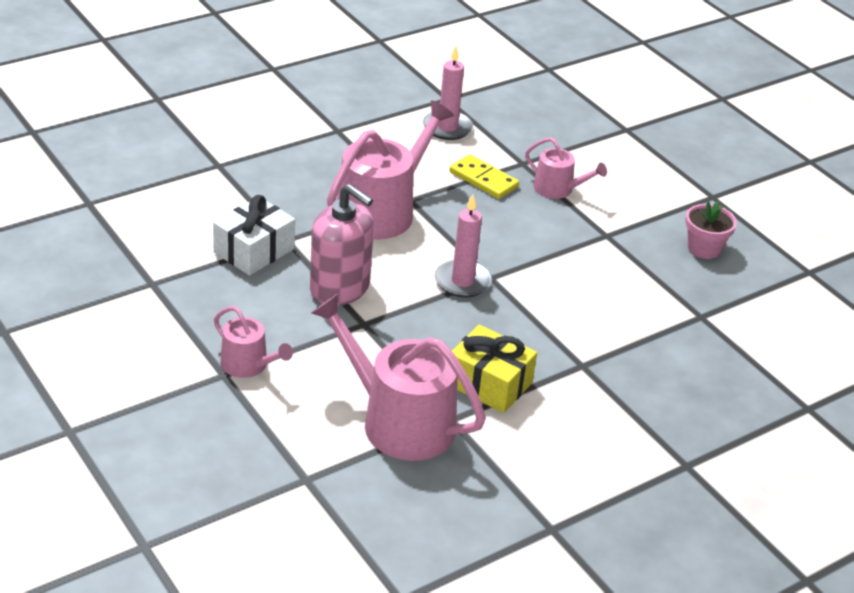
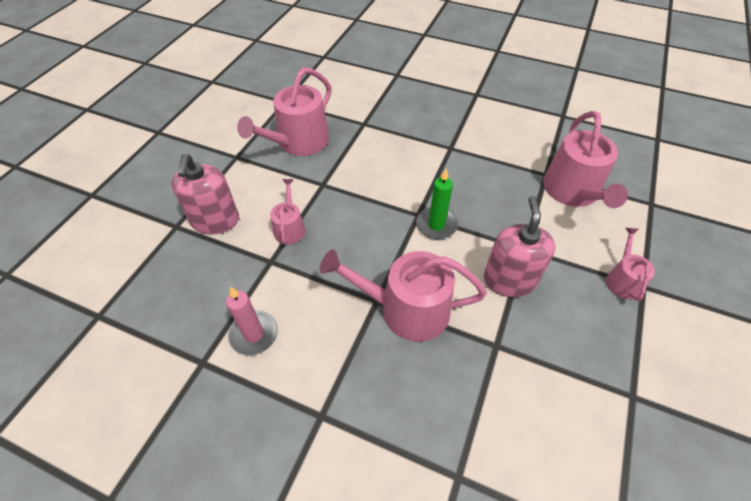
camera: 120 degrees left, 15 degrees up
white gift [213,195,295,275] -> none
pink candle [435,194,492,297] -> green candle [416,168,458,240]
yellow domino [449,154,519,199] -> none
yellow gift [452,325,537,413] -> none
pink flower pot [686,201,737,259] -> pink watering can [237,67,331,156]
none -> pink soap dispenser [171,154,239,235]

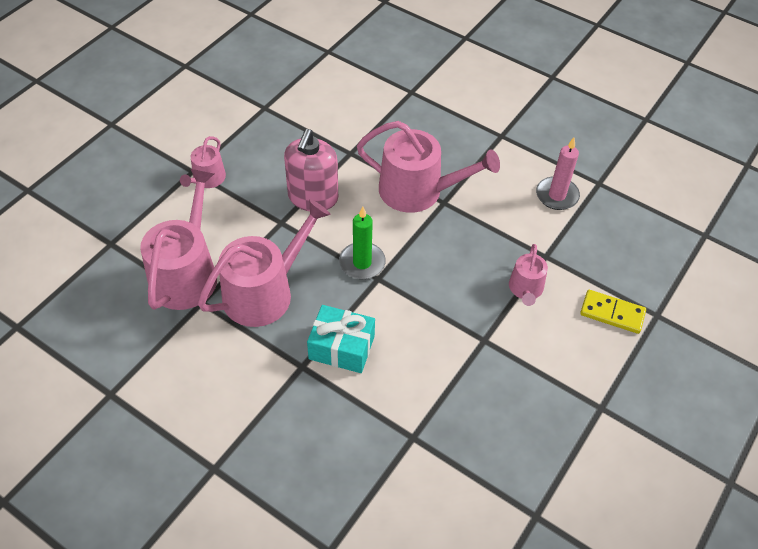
camera: 170 degrees left, 0 degrees up
pink soap dispenser [171,154,239,235] -> yellow domino [580,290,646,334]
pink watering can [237,67,331,156] -> pink watering can moved to [198,200,330,327]
none -> turquoise gift [307,305,375,373]

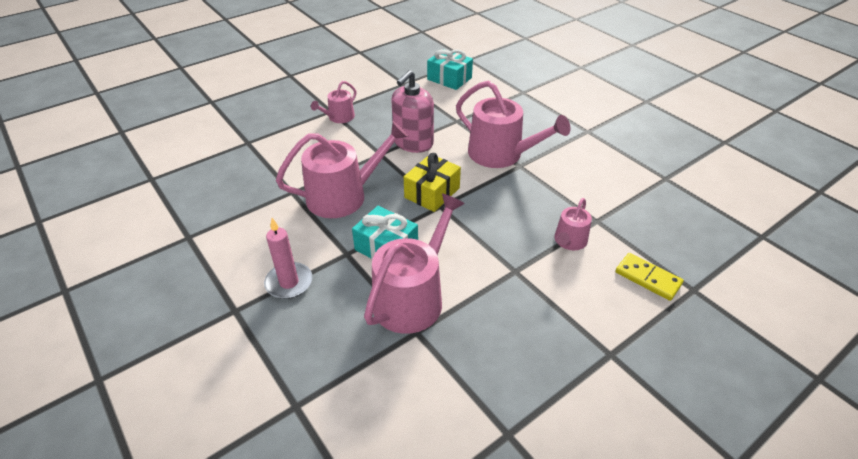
camera: 20 degrees right, 10 degrees down
pink watering can [140,169,217,310] -> pink watering can moved to [364,193,465,334]
green candle [339,207,386,279] -> yellow gift [404,153,461,212]
pink candle [536,138,580,210] -> pink candle moved to [264,218,313,299]
none -> turquoise gift [427,49,473,90]

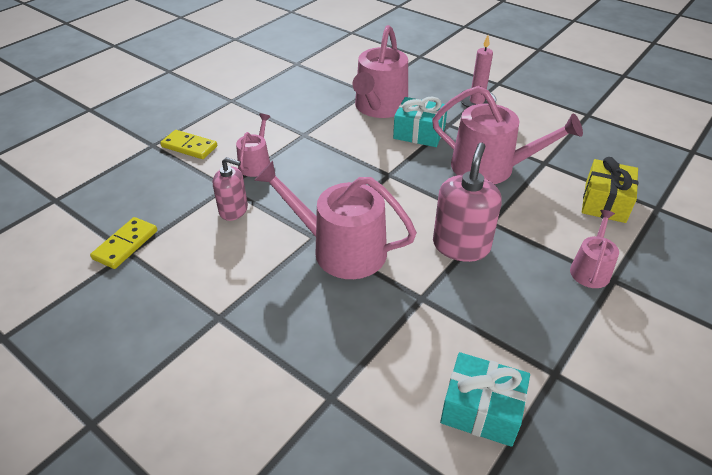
camera: 165 degrees right, 0 degrees up
pink watering can [276,121,409,218] -> pink watering can turned 120 degrees counterclockwise [432,86,583,184]
yellow gift [404,153,461,212] -> yellow gift moved to [582,157,638,223]
none -> yellow domino [90,217,157,269]
none -> pink soap dispenser [213,157,248,221]

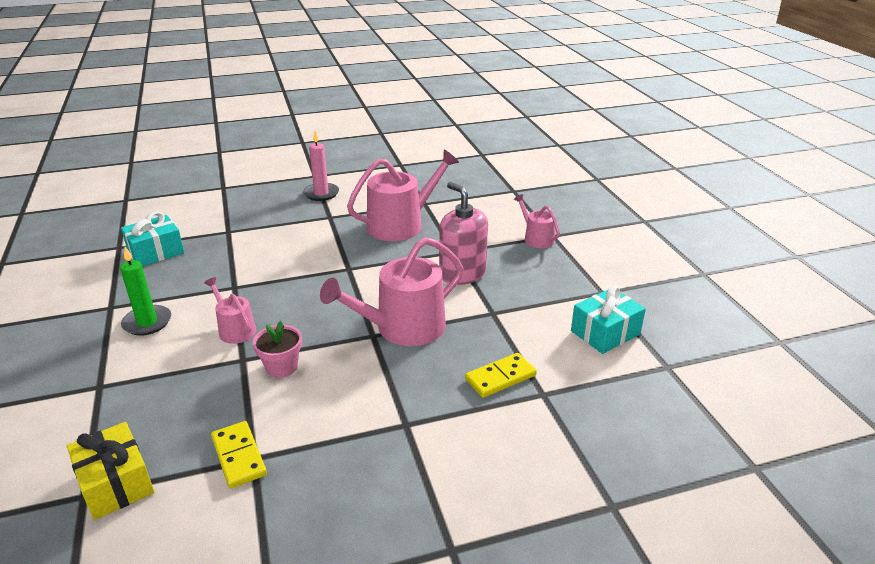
camera: 55 degrees left, 10 degrees down
yellow domino [160,130,217,159] -> yellow domino moved to [465,353,537,398]
pink soap dispenser [213,157,248,221] -> pink flower pot [252,321,302,378]
pink watering can [352,25,408,118] -> none
turquoise gift [393,97,447,147] -> turquoise gift moved to [121,211,184,266]
yellow gift [582,157,638,223] -> yellow gift moved to [67,422,154,520]
none -> green candle [120,247,171,336]

